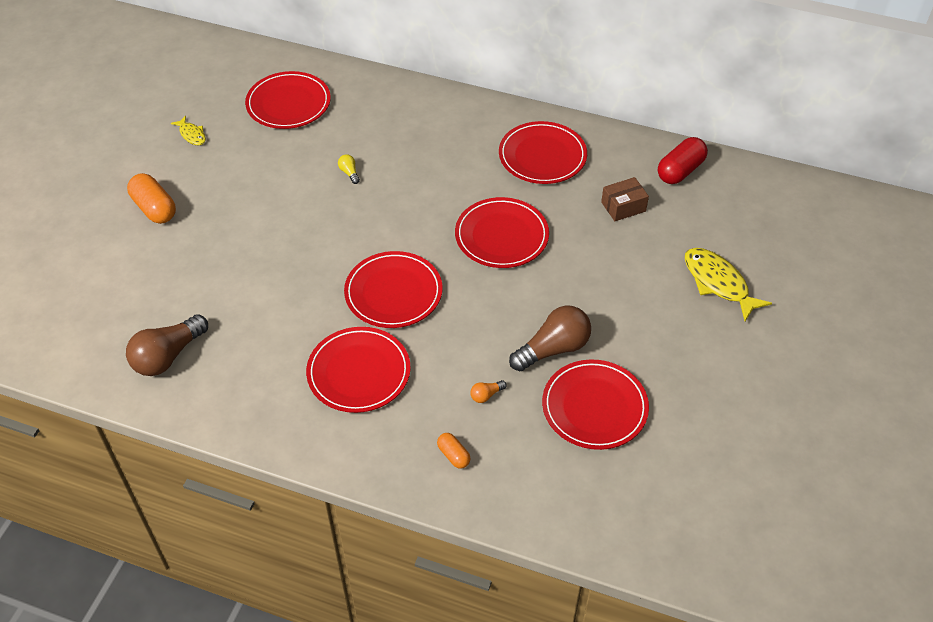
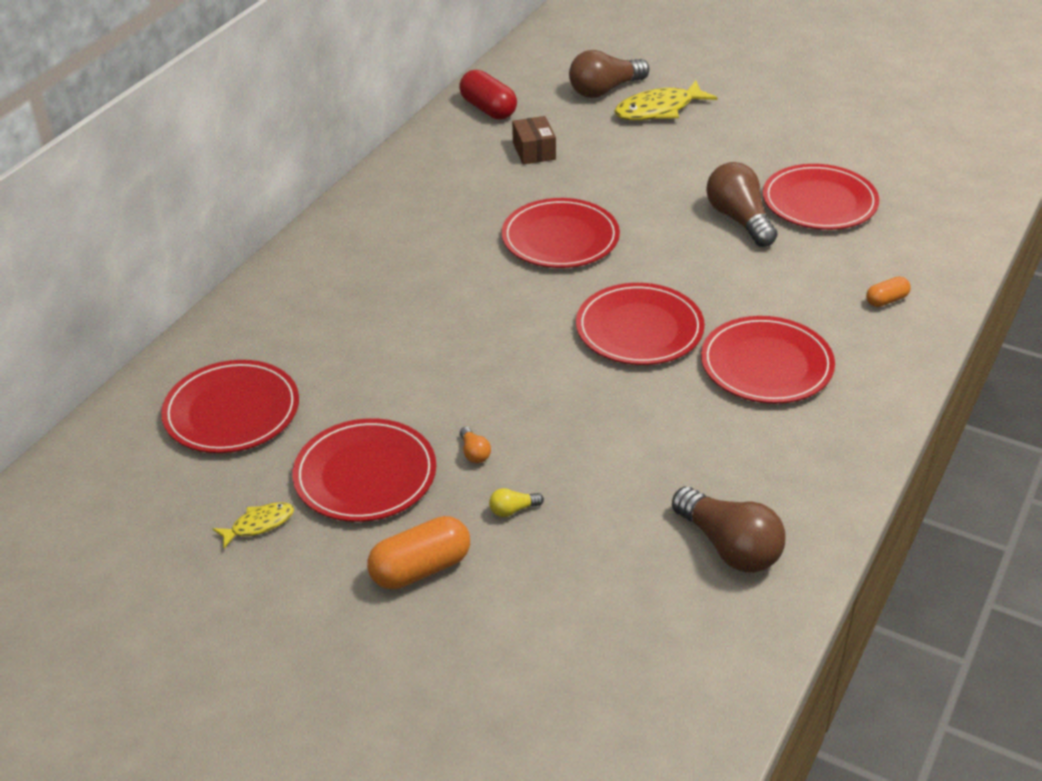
camera: 80 degrees left, 10 degrees down
yellow light bulb [338,154,360,184] -> yellow light bulb moved to [489,488,544,517]
orange light bulb [470,380,507,403] -> orange light bulb moved to [460,427,491,463]
red plate [499,121,587,184] -> red plate moved to [292,418,436,522]
none -> brown light bulb [569,50,649,98]

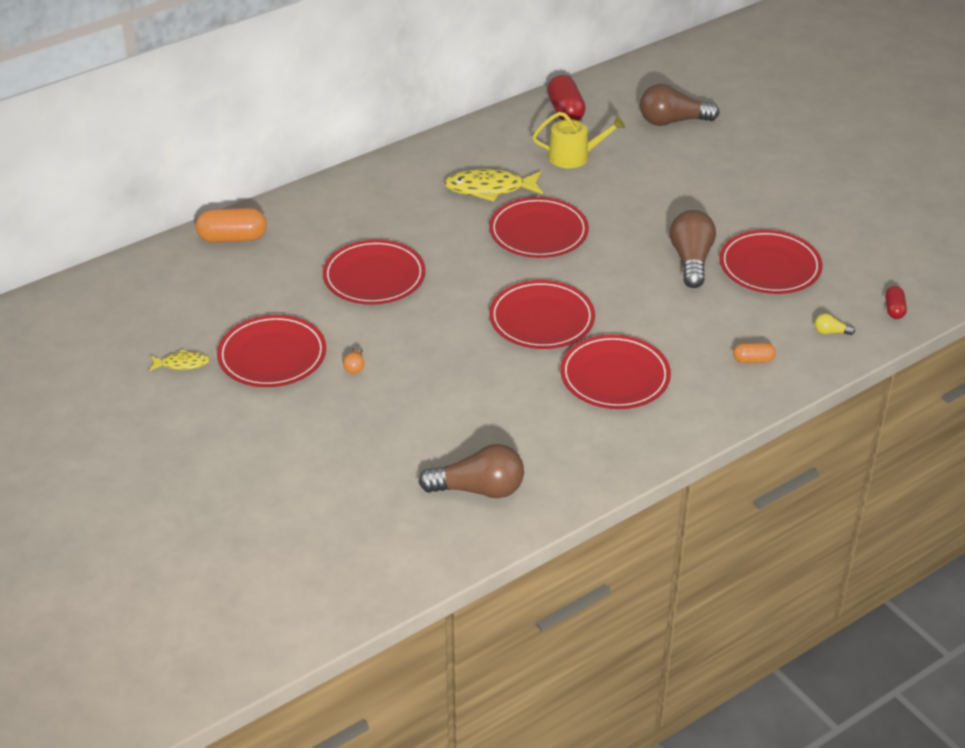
camera: 25 degrees right, 0 degrees up
red plate [161,360,299,453] -> red plate moved to [323,240,426,305]
orange capsule [367,516,470,589] -> orange capsule moved to [196,208,267,242]
yellow light bulb [489,488,544,517] -> yellow light bulb moved to [815,313,855,335]
brown box [512,116,556,164] -> yellow watering can [532,112,625,169]
yellow fish [614,81,717,120] -> yellow fish moved to [444,169,543,202]
brown light bulb [672,487,786,573] -> brown light bulb turned 75 degrees counterclockwise [418,444,524,498]
none -> red capsule [885,286,907,319]

